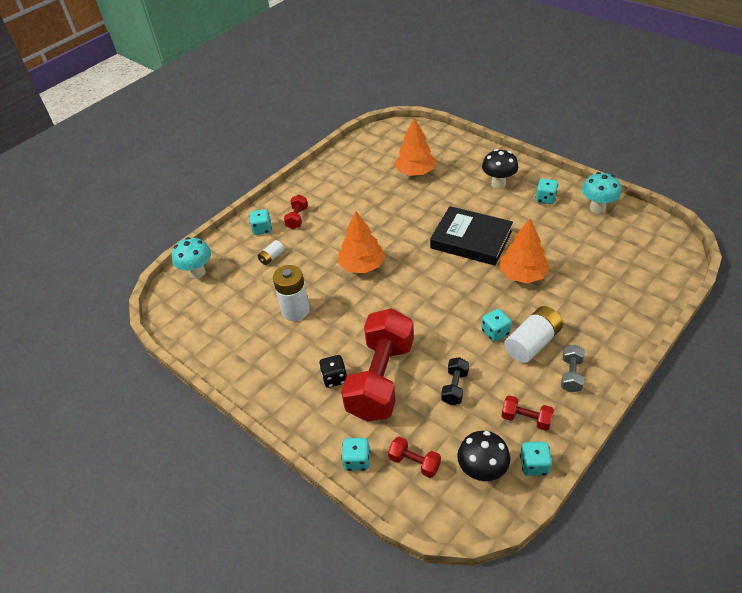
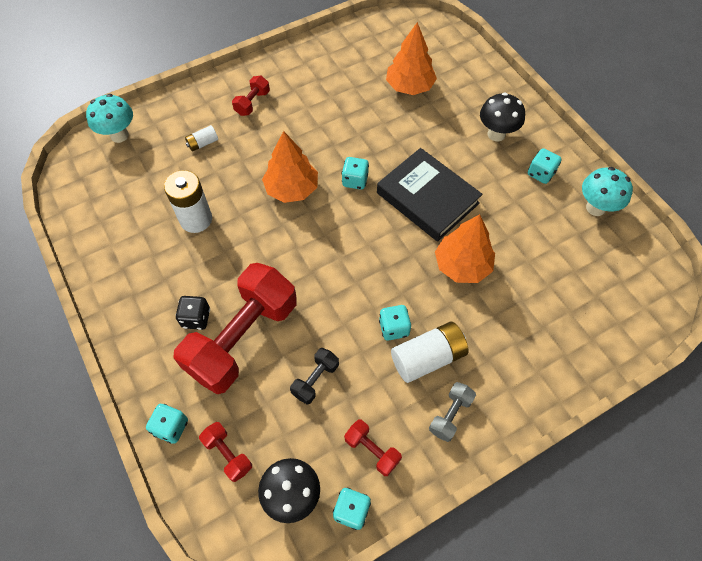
camera: 15 degrees right, 15 degrees up
turquoise dice [249,209,272,235] -> turquoise dice moved to [342,157,369,190]

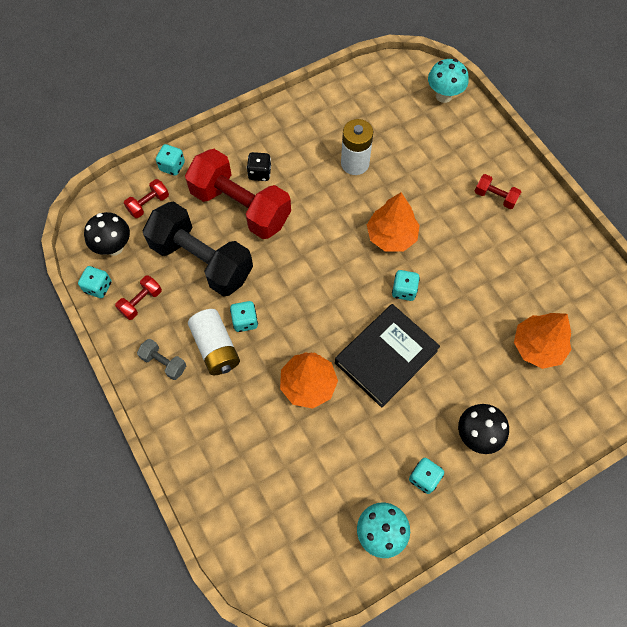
camera: 90 degrees right, 5 degrees up
white battery [185,125,218,152] -> none
black dumbbell [290,348,339,405] -> black dumbbell [142,202,253,296], size x2.38

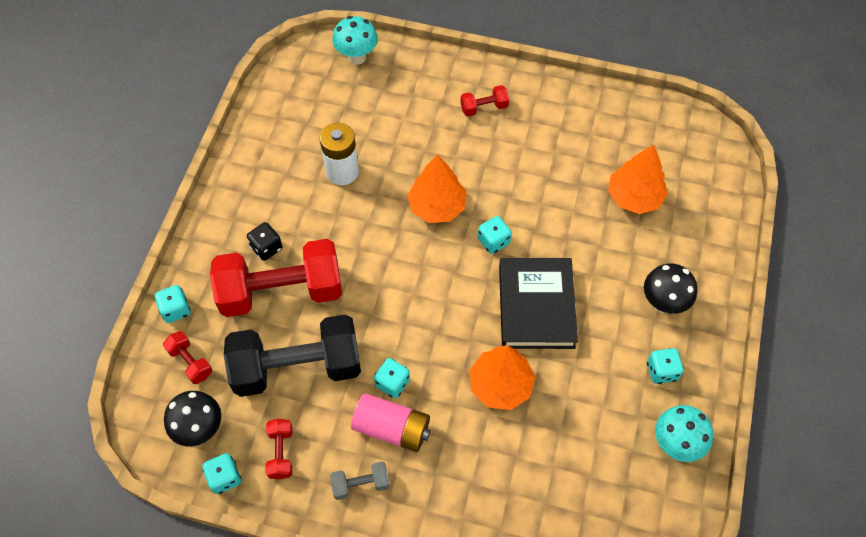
camera: 45 degrees left, 5 degrees down
red dumbbell [124,179,169,218] -> red dumbbell turned 45 degrees counterclockwise [163,331,212,384]
white battery [188,309,240,375] -> pink battery [351,393,431,452]

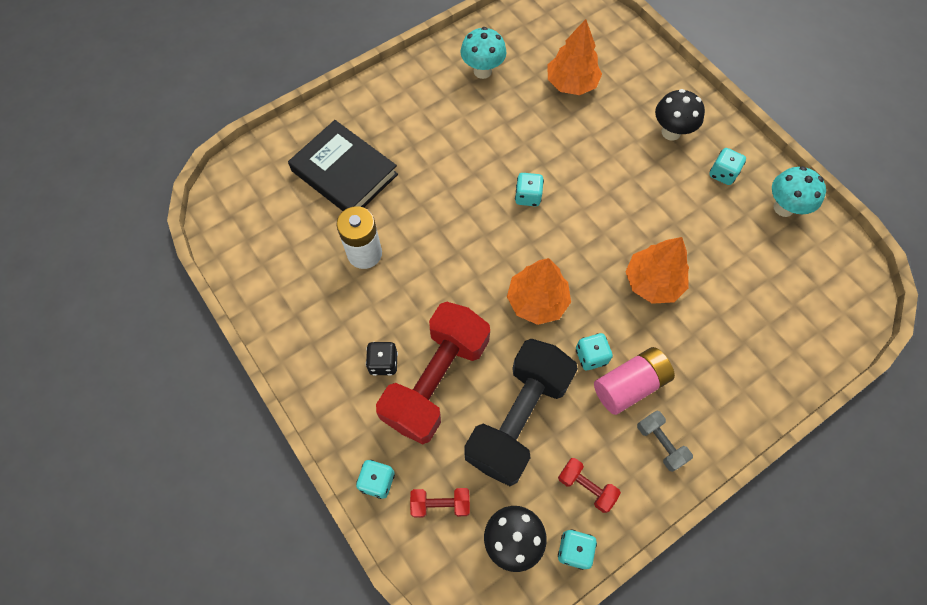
camera: 50 degrees left, 5 degrees up
grey dumbbell [330,462,390,500] -> grey dumbbell turned 60 degrees counterclockwise [637,410,693,472]
turquoise mushroom [332,16,378,65] -> turquoise mushroom moved to [461,27,507,79]
orange tree [407,155,467,223] -> orange tree moved to [507,258,571,325]
red dumbbell [461,85,509,116] -> none
black book [499,258,578,349] -> black book moved to [288,120,398,211]

